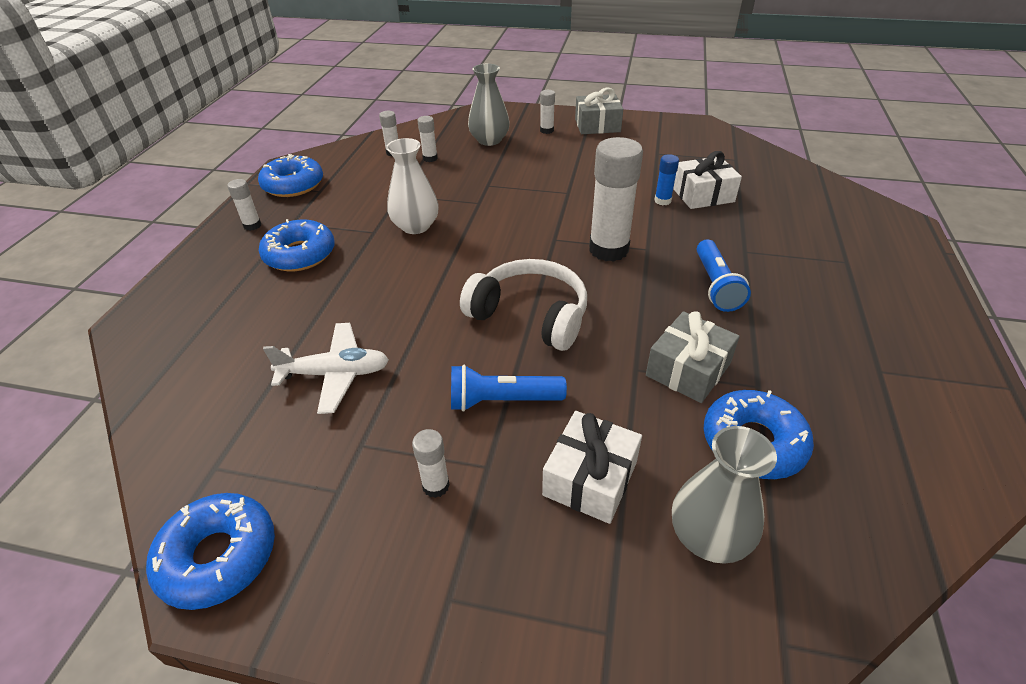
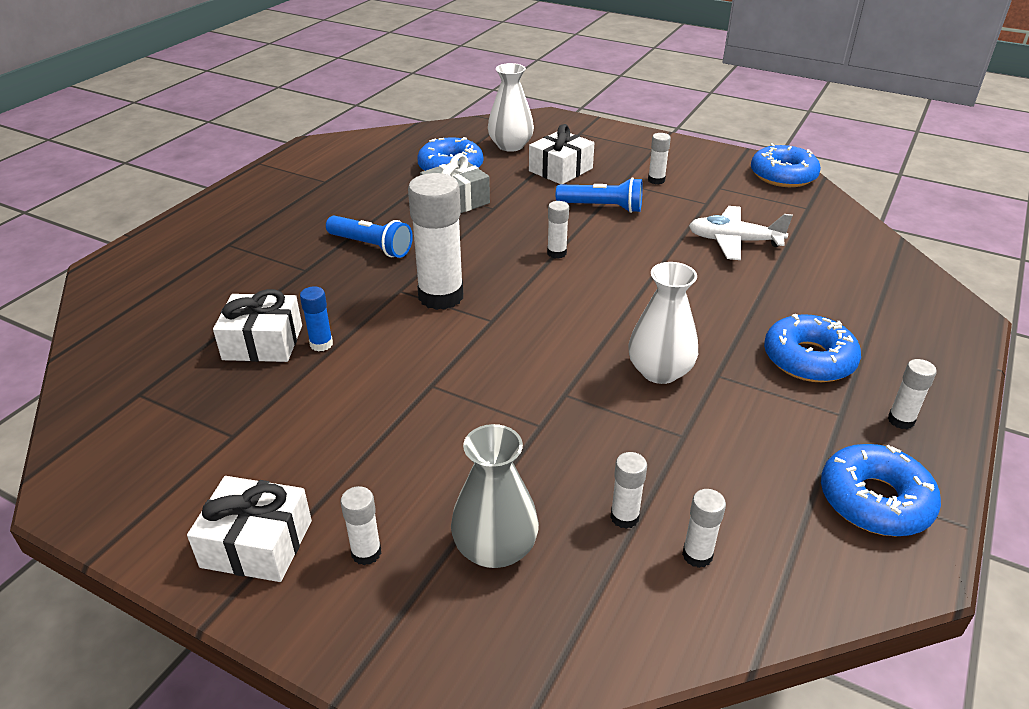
camera: 165 degrees left, 5 degrees down
white headphones [460,259,587,351] -> white glue stick [547,201,569,259]
grey gift [575,87,623,134] -> white gift [187,476,312,582]
grey vase [672,426,777,564] -> white vase [488,63,534,152]
blue flashlight [697,240,751,312] -> blue flashlight turned 105 degrees clockwise [326,216,413,258]

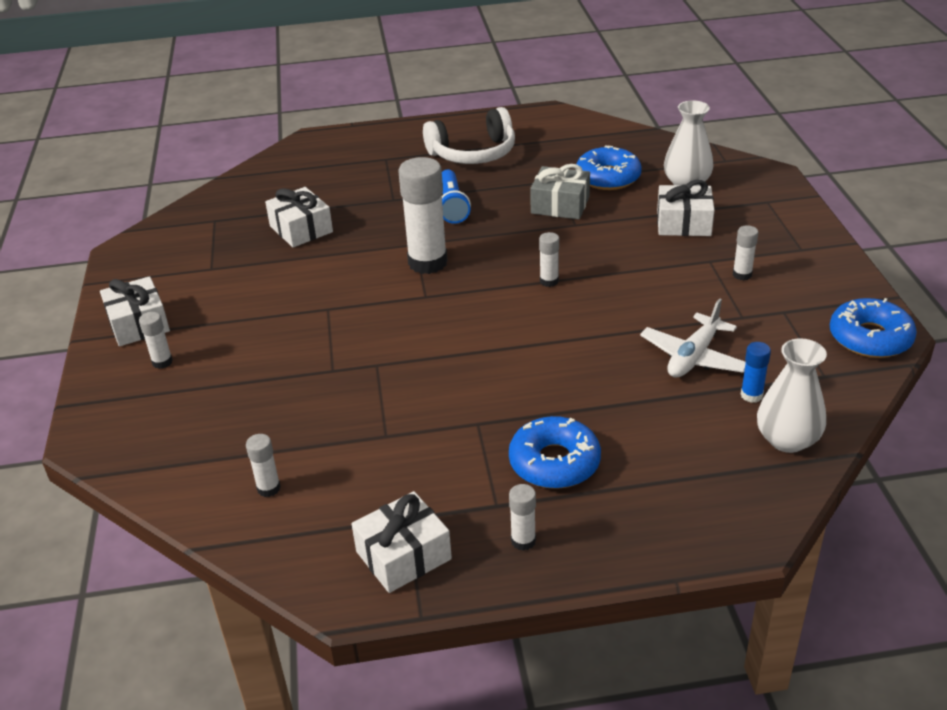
camera: 55 degrees right, 0 degrees up
blue glue stick [300,286,333,351] -> blue glue stick moved to [740,342,771,403]
grey vase [451,424,539,568] -> none
blue flashlight [556,177,643,213] -> none
white glue stick [610,452,647,529] -> none
white vase [628,262,698,384] -> white vase moved to [757,338,827,453]
white plane [689,206,793,260] -> white plane turned 120 degrees counterclockwise [640,298,746,378]
blue donut [821,444,941,536] -> white gift [352,491,452,593]
none -> white headphones [423,107,515,164]

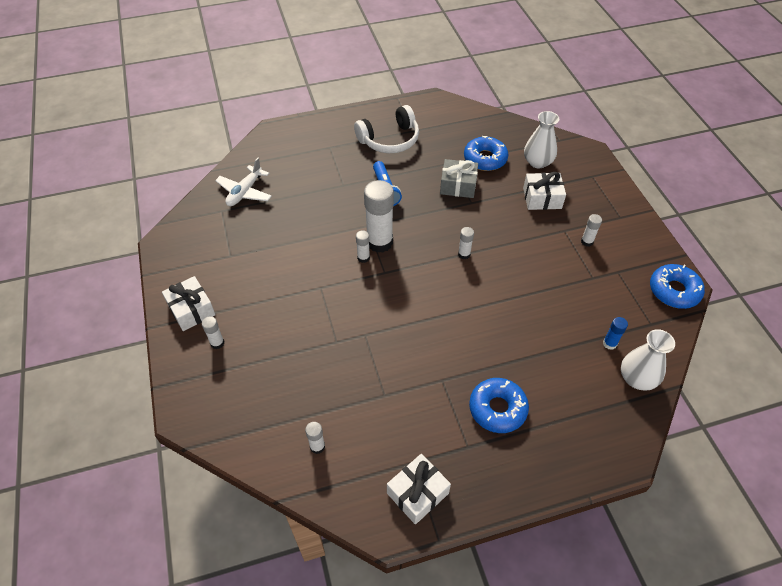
camera: 10 degrees left, 15 degrees up
white gift [265,187,333,247] -> none
white glue stick [509,484,536,551] -> white glue stick moved to [356,230,370,263]
white plane [640,298,746,378] -> white plane moved to [215,158,272,206]

